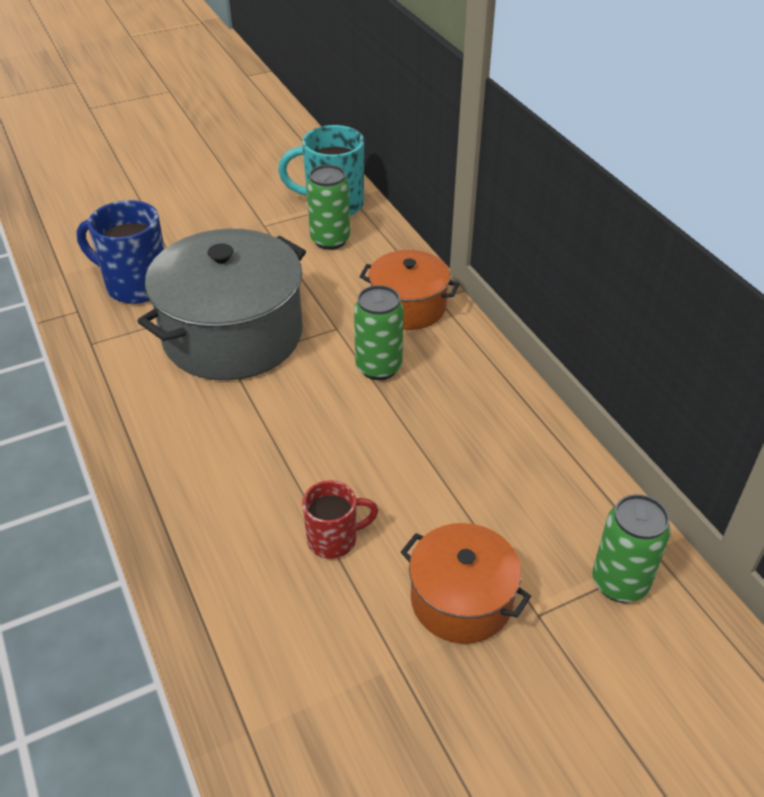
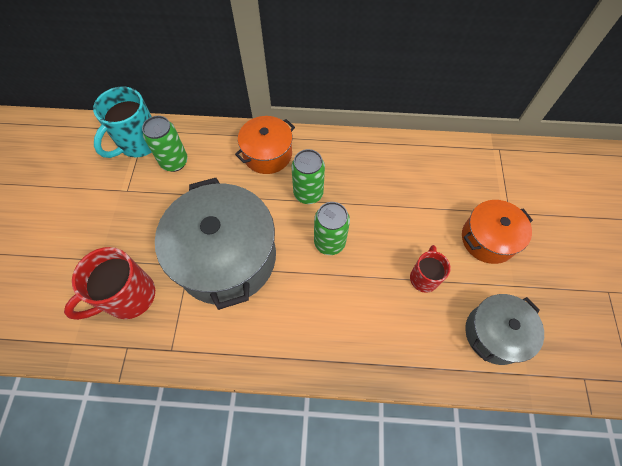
camera: 60 degrees left, 20 degrees up
blue mug [77,200,165,304] -> red mug [64,247,155,320]
green can [592,494,671,603] -> green can moved to [314,202,350,255]
none -> grey pot [465,294,544,365]

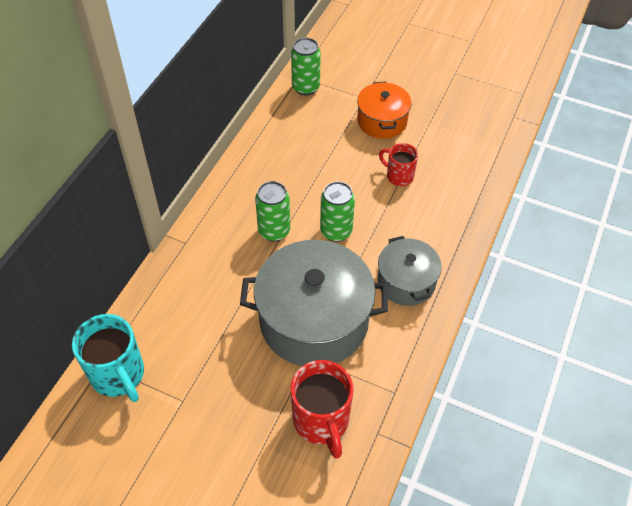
camera: 70 degrees left, 10 degrees down
green can [142,116,188,172] -> green can moved to [291,38,321,95]
orange pot [235,116,295,174] -> none
grey pot [465,294,544,365] -> grey pot moved to [377,236,442,306]

